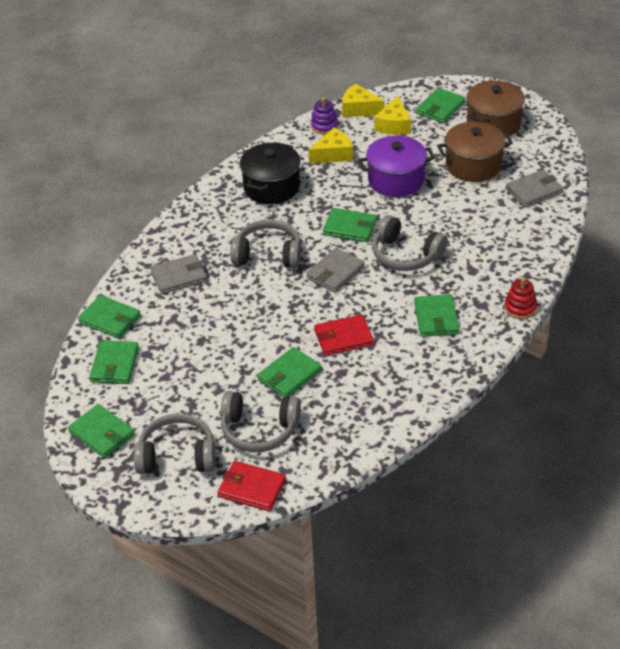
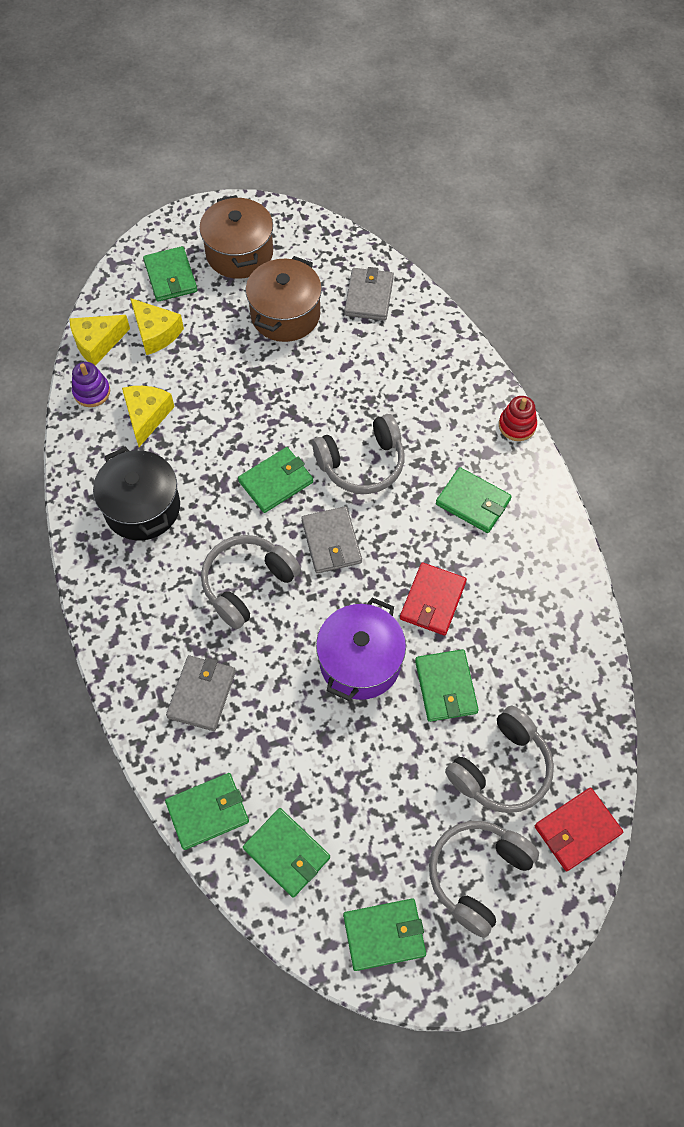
camera: 55 degrees left, 20 degrees up
purple pot [358,136,435,197] -> purple pot moved to [316,597,406,701]

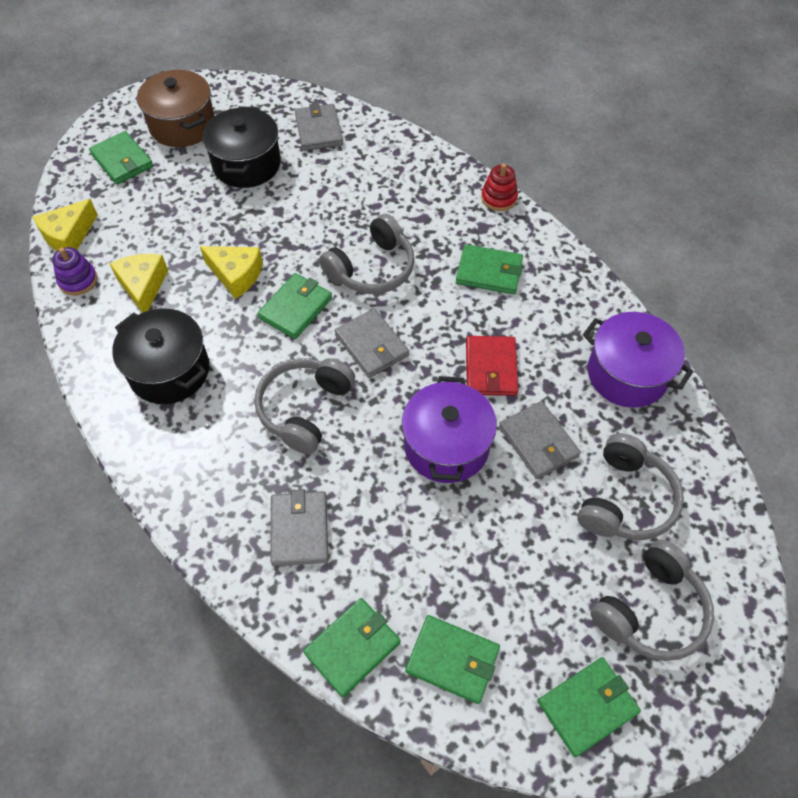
camera: 20 degrees left, 5 degrees down
yellow cheese [130,298,184,355] -> yellow cheese moved to [200,246,263,299]
brown pot [246,256,322,342] -> black pot [202,106,281,188]
green wallet [415,649,479,722] -> grey wallet [499,401,581,479]
grey headphones [429,821,539,938] -> grey headphones turned 150 degrees counterclockwise [590,539,714,661]
red wallet [535,788,623,871] -> none
none -> purple pot [583,312,693,408]

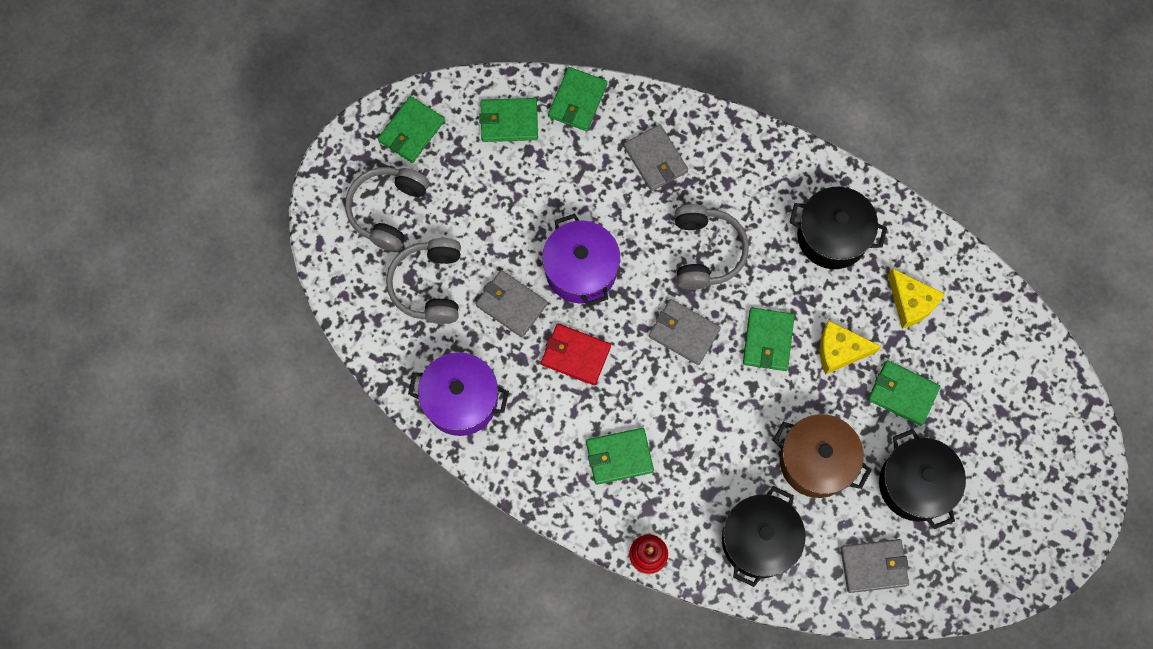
camera: 155 degrees right, 15 degrees up
yellow cheese [33,199,98,251] -> none
purple stacking toy [52,247,98,296] -> none
green wallet [89,131,153,185] -> green wallet moved to [868,360,941,426]
brown pot [137,70,215,147] -> brown pot moved to [773,414,871,498]
grey wallet [295,103,343,151] -> grey wallet turned 60 degrees counterclockwise [840,539,909,593]
grey headphones [319,214,415,294] -> none
red wallet [466,336,518,396] -> red wallet turned 45 degrees counterclockwise [541,324,611,385]
none -> black pot [722,486,806,587]

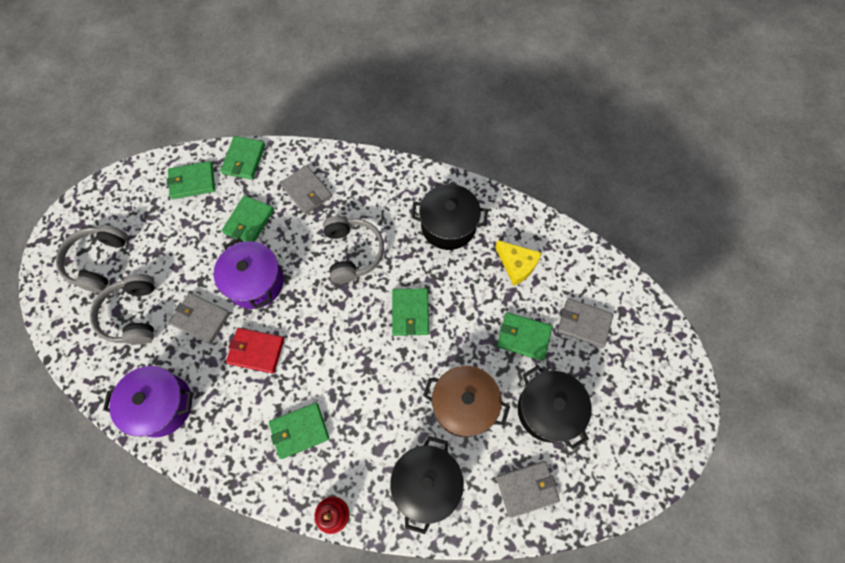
camera: 10 degrees left, 5 degrees down
green wallet [378,96,445,163] -> green wallet moved to [222,195,274,242]
grey wallet [649,299,721,365] -> grey wallet moved to [557,298,614,348]
yellow cheese [820,321,882,375] -> none

